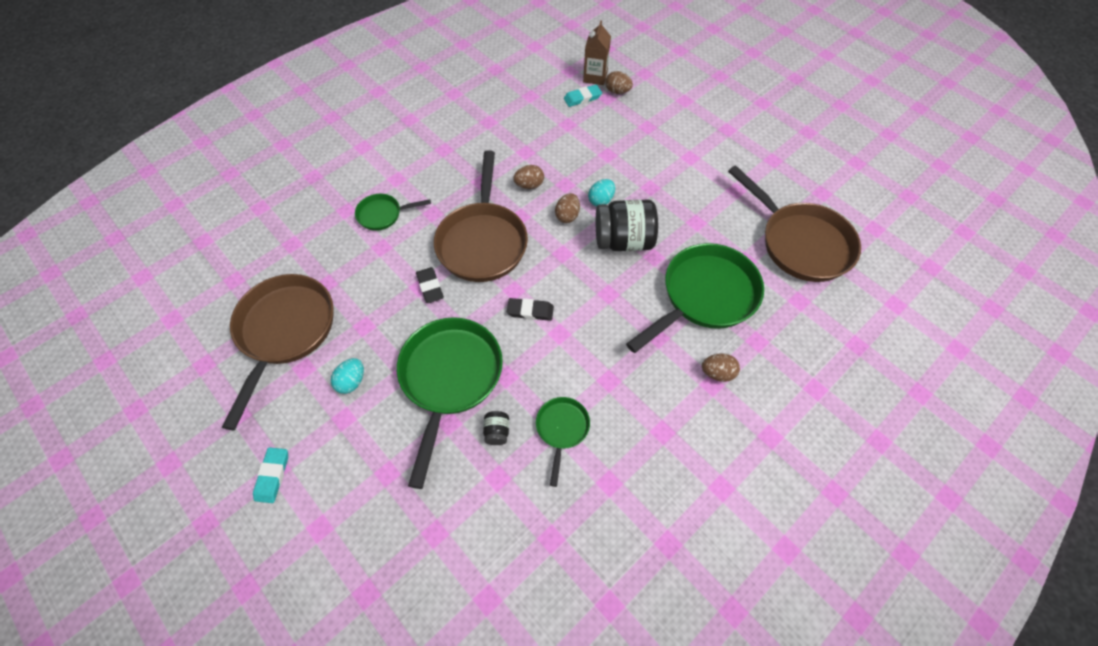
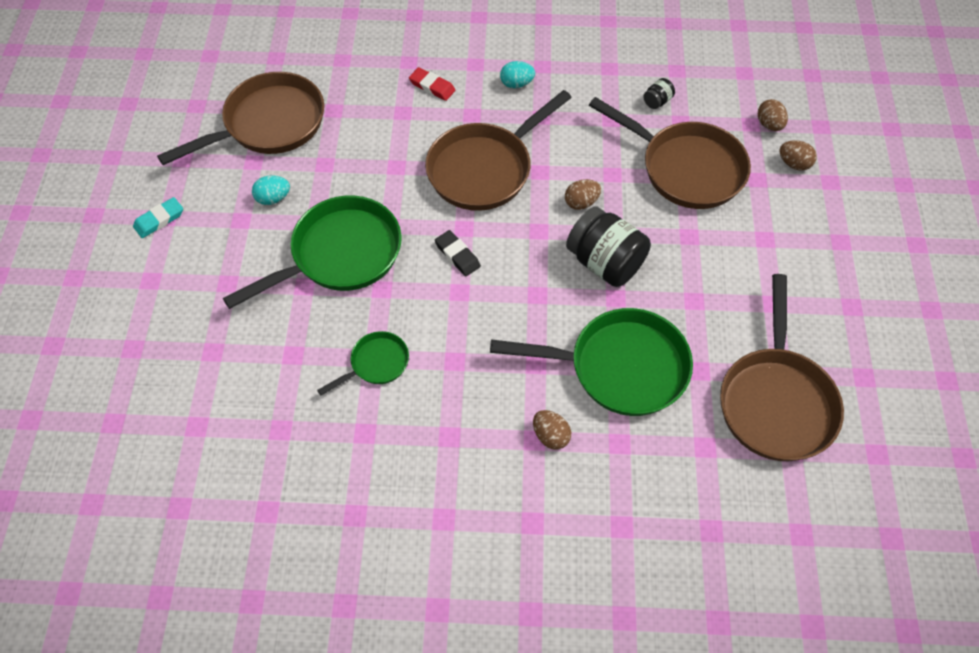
camera: 45 degrees right, 0 degrees up
green pan [355,194,431,231] -> red eraser [409,67,455,101]
black eraser [416,267,444,303] -> none
black jar [483,411,509,445] -> black jar moved to [643,78,675,109]
brown egg [513,165,544,189] -> brown egg moved to [780,140,817,171]
turquoise eraser [564,84,602,107] -> none
brown carton [583,20,611,85] -> none
turquoise egg [588,179,615,206] -> turquoise egg moved to [500,61,535,88]
none -> brown pan [589,97,751,209]

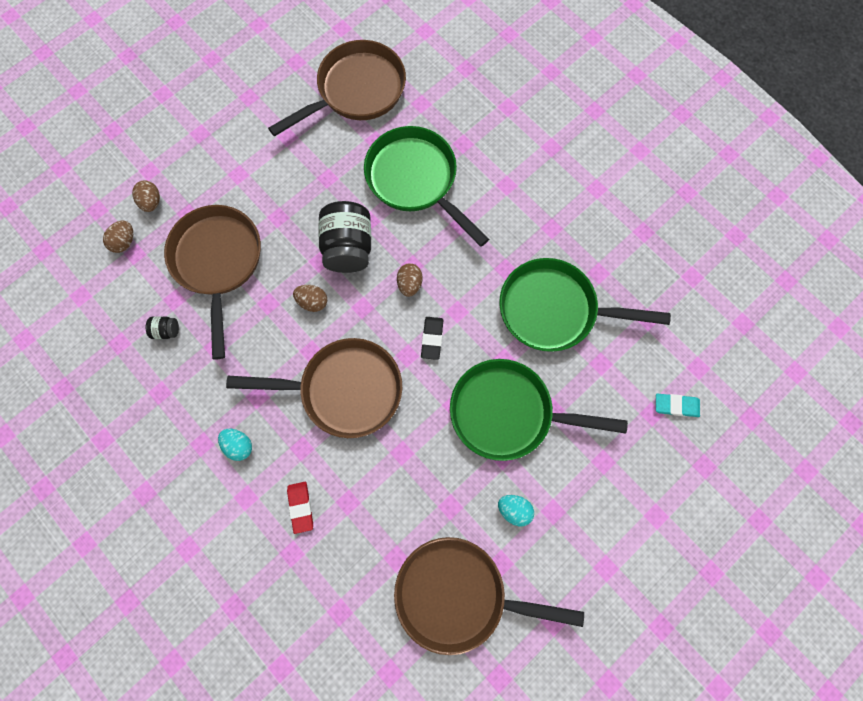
camera: 135 degrees left, 15 degrees up
turquoise eraser [133,197,183,238] -> turquoise eraser moved to [656,394,700,417]
green pan [317,331,409,395] -> green pan [499,258,671,352], size x2.01
brown egg [533,410,571,450] -> brown egg moved to [397,263,423,297]

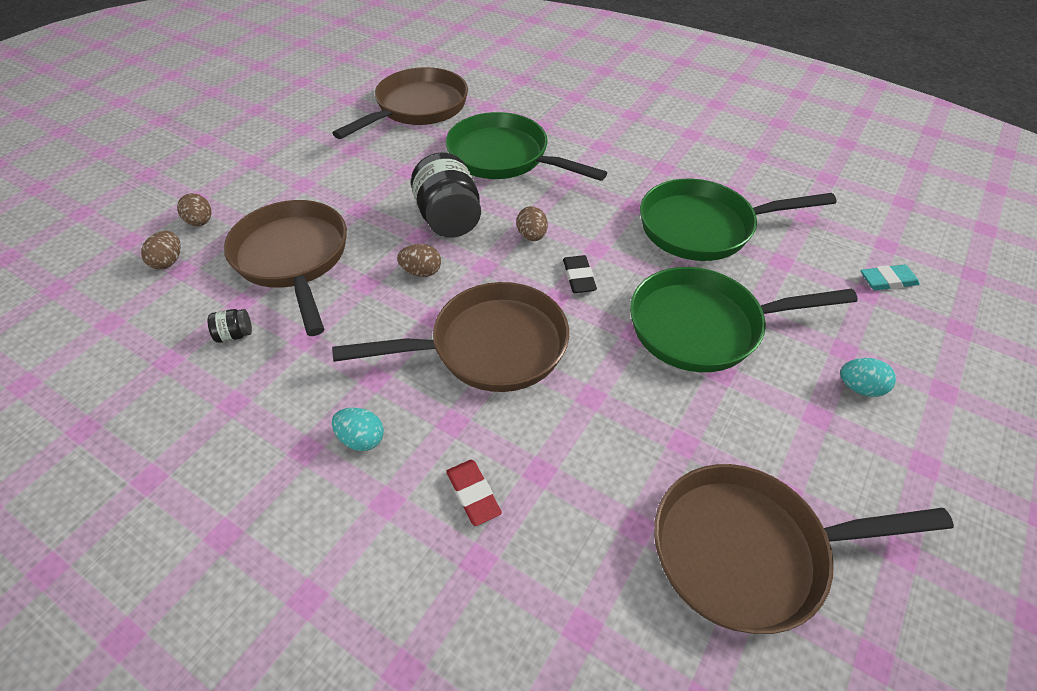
camera: 15 degrees left, 25 degrees down
turquoise egg [498,495,534,526] -> turquoise egg moved to [840,358,896,397]

